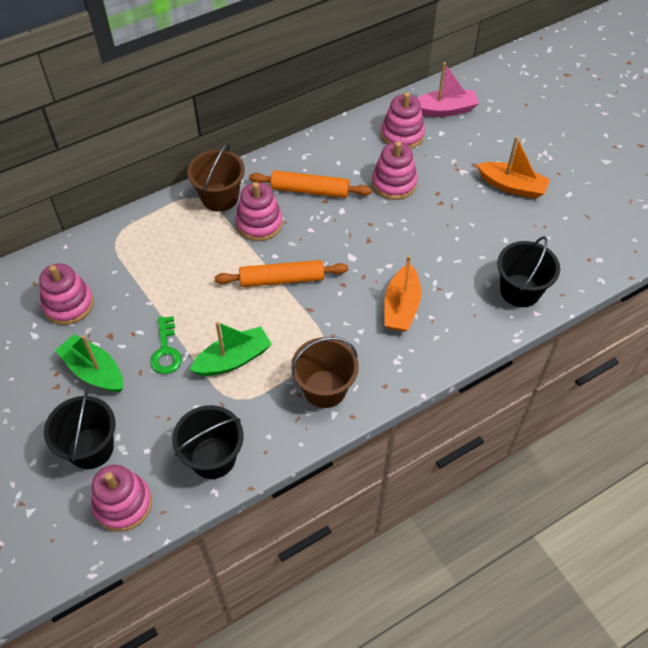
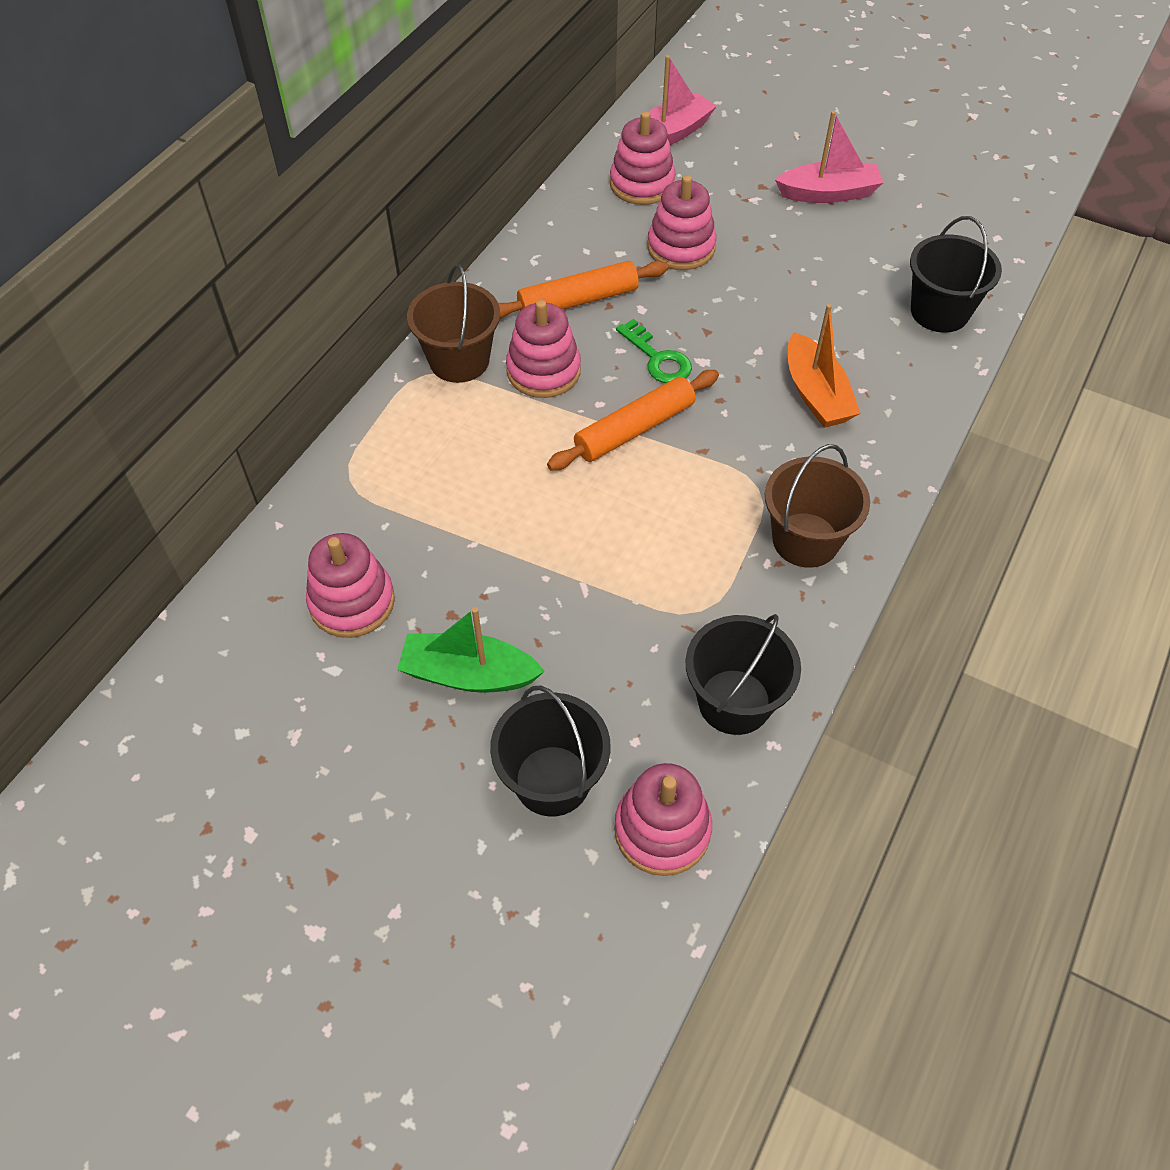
camera: 30 degrees left, 0 degrees up
green key [150,316,182,374] -> green key moved to [616,319,692,383]
green boat [190,321,272,376] -> none
orange boat [477,136,550,199] -> pink boat [775,111,884,203]

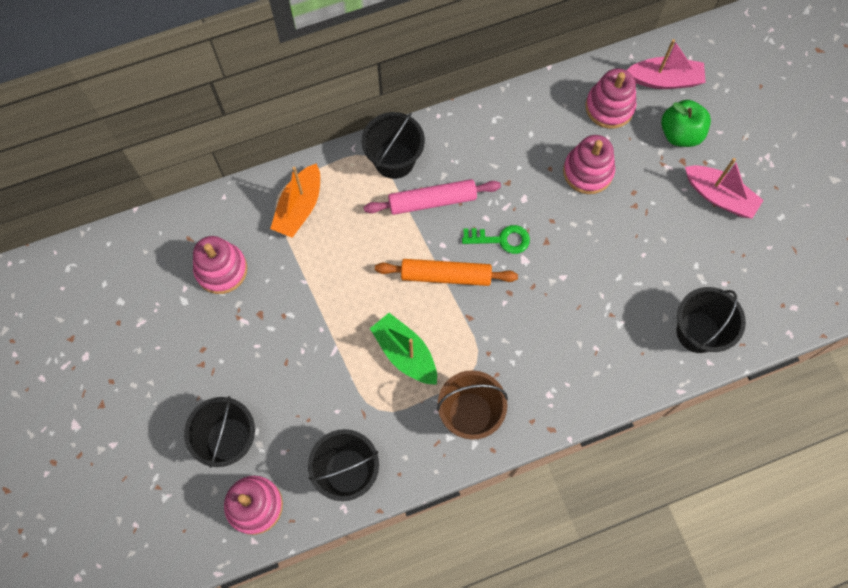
camera: 40 degrees right, 15 degrees up
green boat [397,607,545,693] -> green boat moved to [370,313,437,385]
brown bucket [407,264,500,383] -> black bucket [362,112,425,179]
orange rolling pin [498,261,668,319] -> none
pink stacking toy [506,300,581,398] -> pink rolling pin [364,179,501,215]
green key [616,319,692,383] -> green key turned 90 degrees counterclockwise [462,225,530,254]
orange boat [788,304,861,428] -> orange boat moved to [270,163,320,238]
none -> green apple [661,100,711,147]

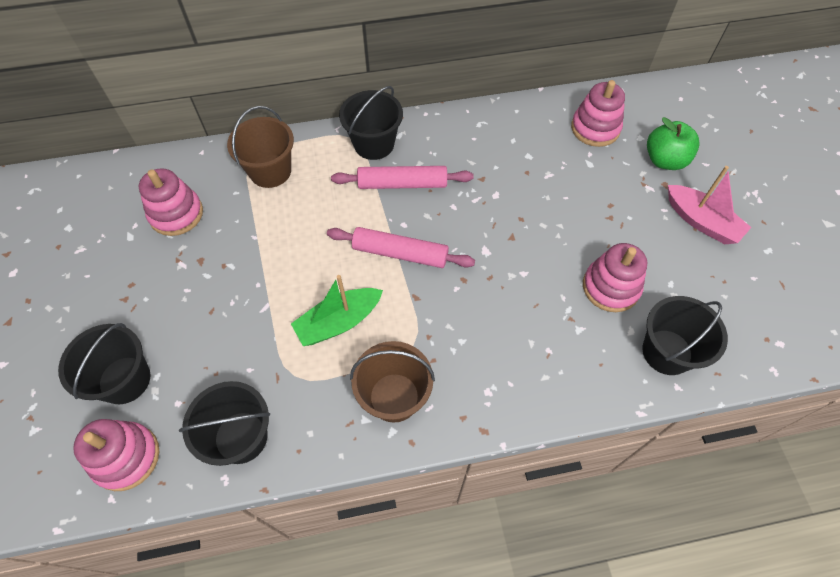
camera: 10 degrees right, 10 degrees down
orange boat [270,163,320,238] -> brown bucket [227,106,294,188]
green boat [370,313,437,385] -> green boat turned 90 degrees counterclockwise [291,275,383,346]
orange rolling pin [375,259,518,286] -> pink rolling pin [327,227,475,268]
green key [462,225,530,254] -> none
pink stacking toy [563,135,615,194] -> pink stacking toy moved to [583,243,647,312]
pink boat [626,39,706,89] -> none

